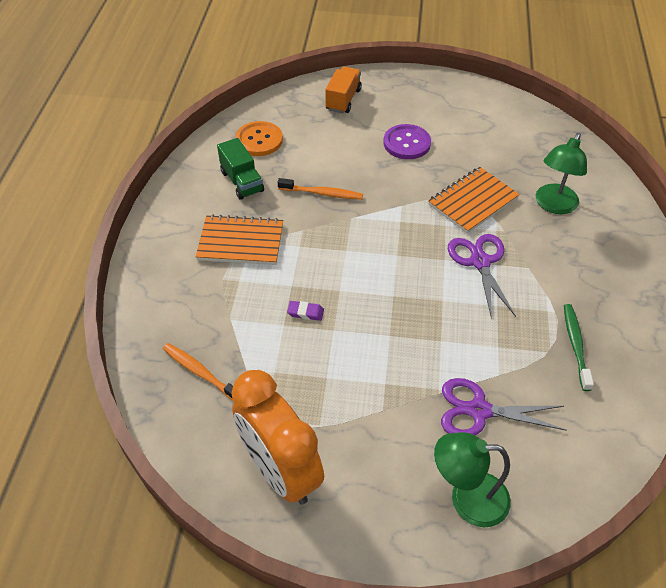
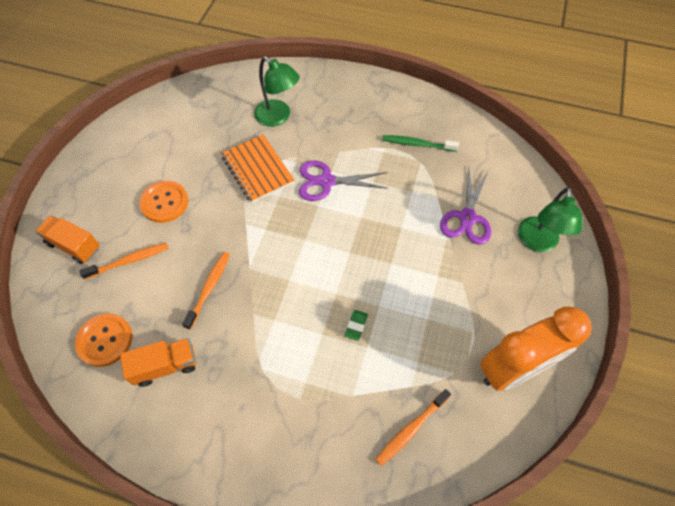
camera: 80 degrees left, 10 degrees up
orange notebook [196,214,283,265] -> none
green truck [217,138,264,200] -> orange truck [120,338,196,387]
purple eraser [287,301,324,321] -> green eraser [345,310,368,341]
purple button [383,124,431,159] -> orange button [139,181,188,223]
none -> orange toothbrush [79,243,169,279]

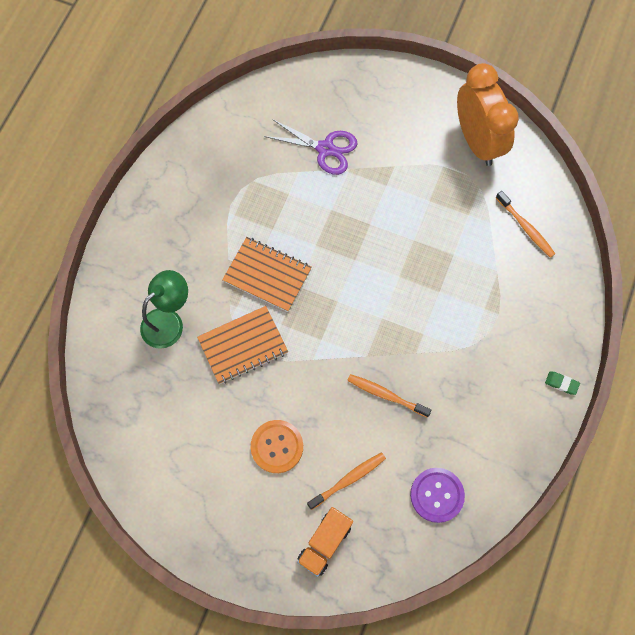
camera: 85 degrees left, 10 degrees up
orange button [75,313,132,367] -> purple button [410,468,465,523]
orange toothbrush [79,243,169,279] -> orange toothbrush turned 75 degrees clockwise [307,452,386,510]
orange truck [120,338,196,387] -> none
purple scissors [299,161,388,201] -> orange notebook [222,237,312,312]
green eraser [345,310,368,341] -> green eraser moved to [545,372,580,395]
green toothbrush [382,135,459,152] -> none
green lamp [518,187,583,252] -> none

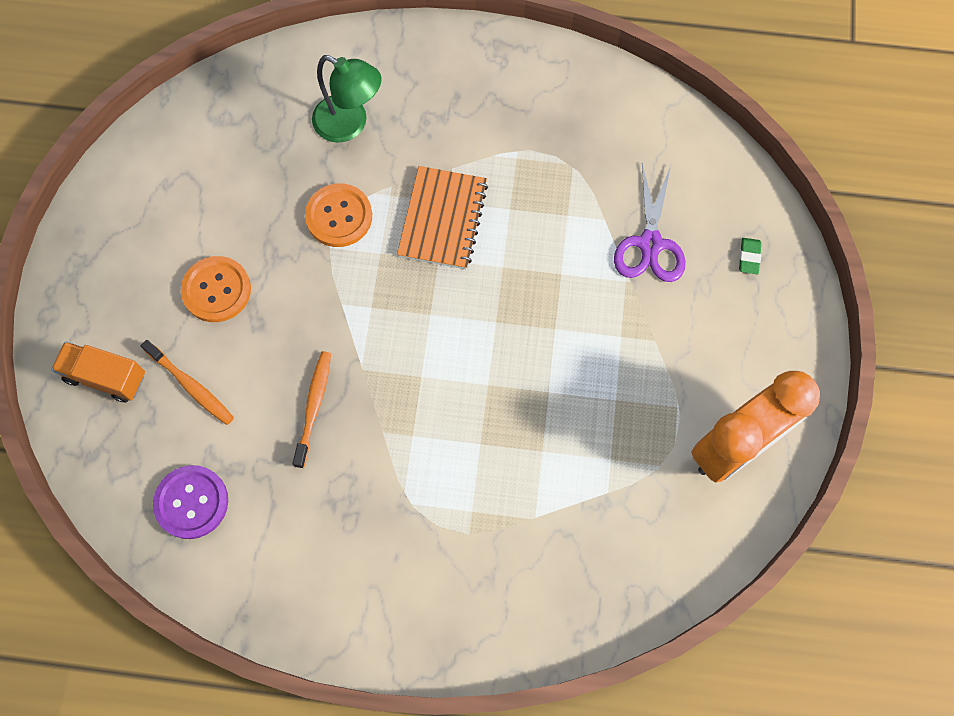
camera: 75 degrees right, 0 degrees up
orange notebook [197,306,288,384] -> orange button [305,183,372,247]
orange toothbrush [496,191,555,258] -> none
green eraser [545,372,580,395] -> green eraser moved to [739,238,762,274]

